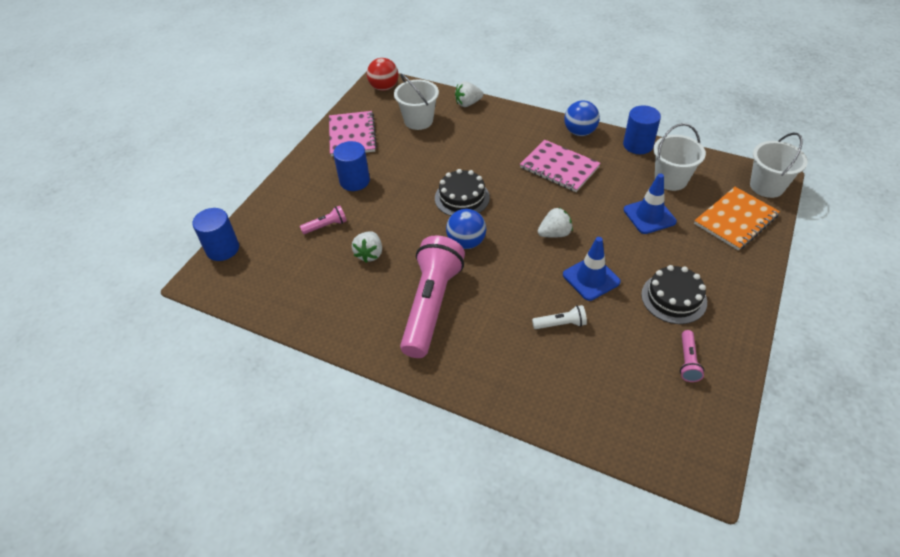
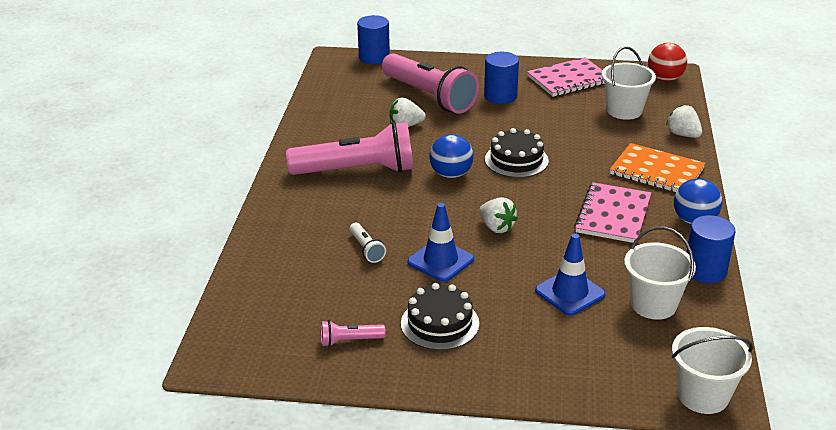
camera: 70 degrees right, 15 degrees down
pink flashlight [300,206,347,234] -> pink flashlight [382,53,479,114], size x2.41
orange notebook [694,187,780,251] -> orange notebook moved to [610,143,705,192]

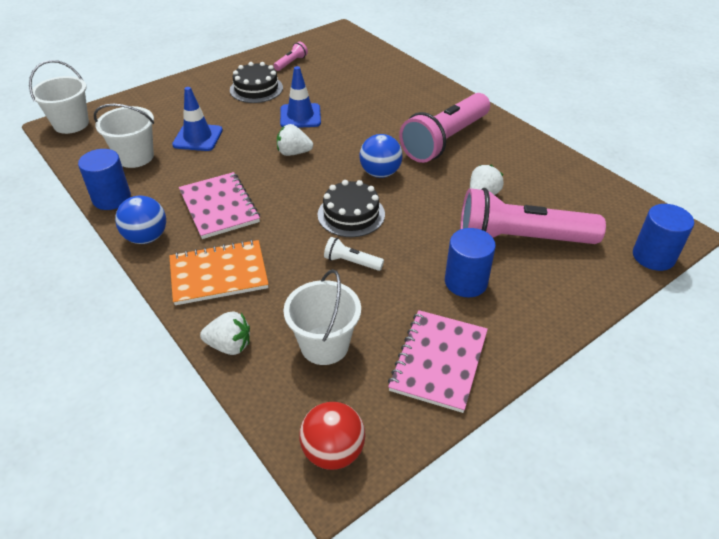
camera: 135 degrees right, 10 degrees up
white flashlight [349,223,386,263] -> white flashlight moved to [324,237,384,271]

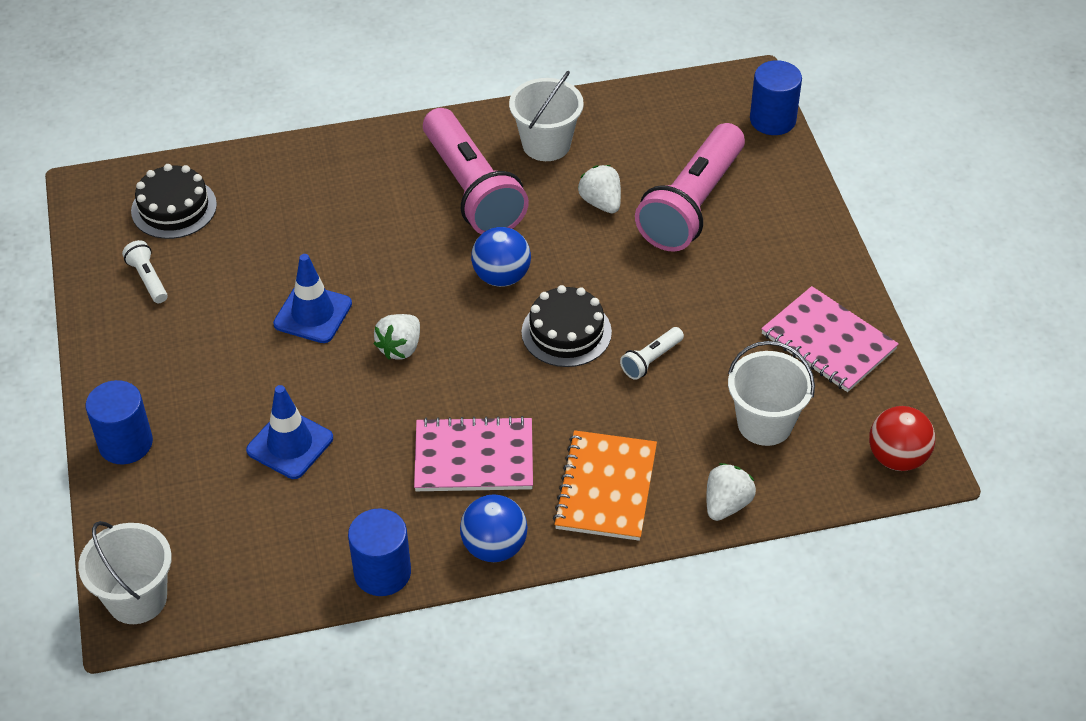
camera: 65 degrees left, 5 degrees up
white bucket [94,104,154,168] -> white bucket moved to [509,71,584,161]
black cake [230,62,283,103] -> black cake moved to [131,164,217,239]
pink flashlight [273,41,308,71] -> white flashlight [122,240,168,303]
blue cylinder [445,228,496,297] -> blue cylinder moved to [86,380,153,464]

